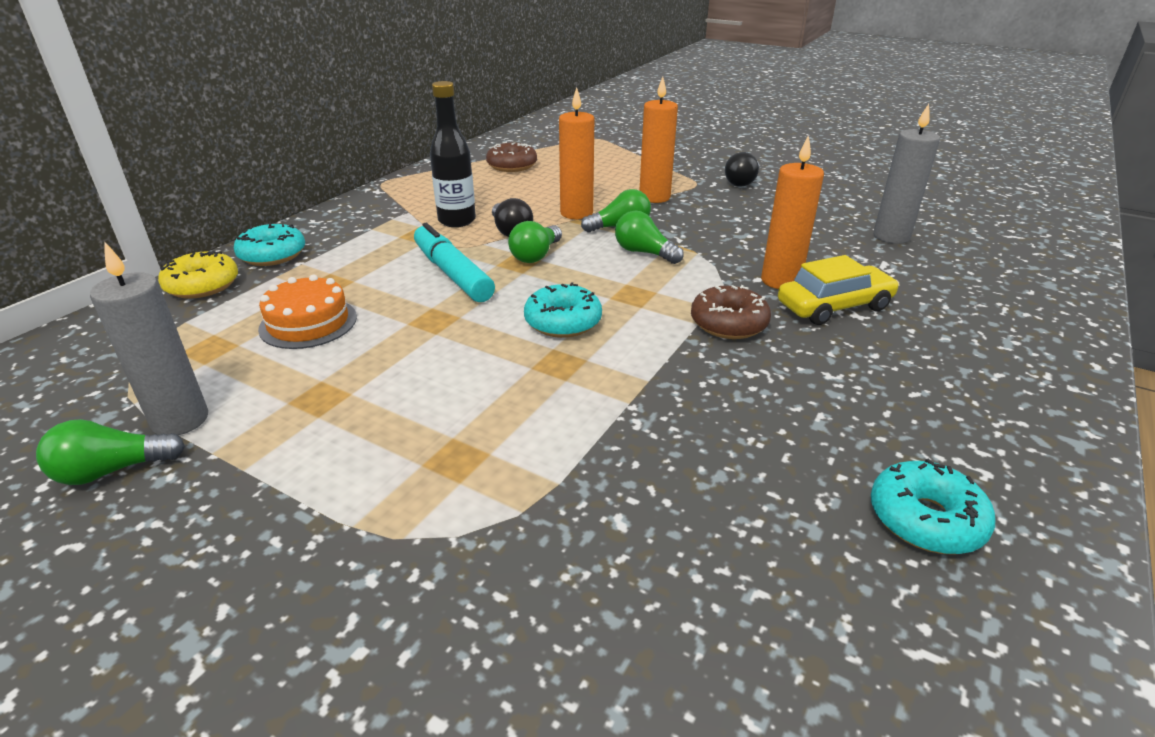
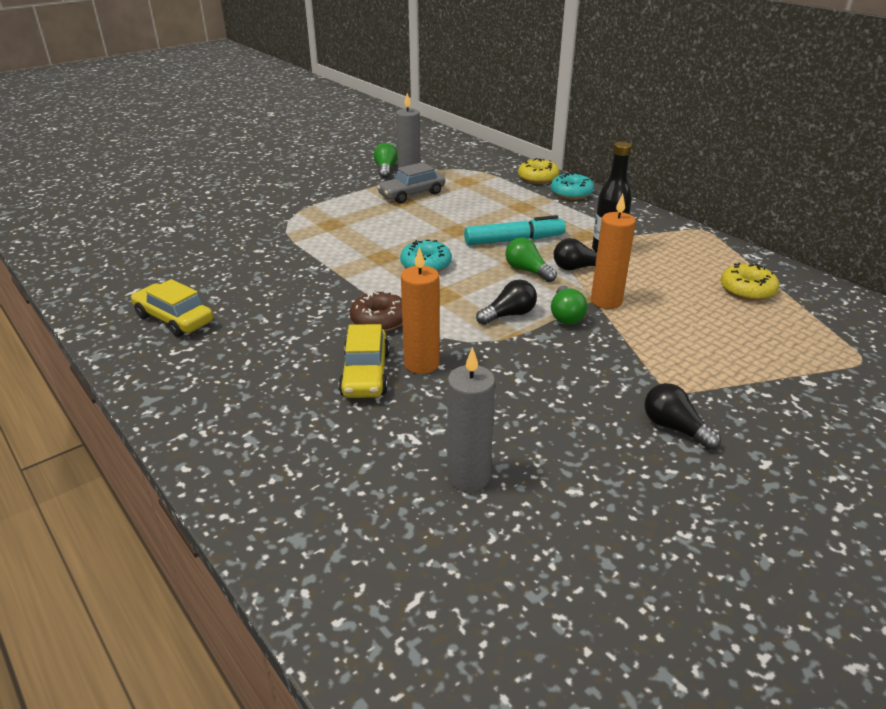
camera: 110 degrees right, 0 degrees up
orange cake [258,275,357,349] -> none
brown donut [486,142,537,172] -> yellow donut [721,263,779,301]
green light bulb [615,211,684,264] -> black light bulb [476,280,537,325]
orange candle [639,77,678,203] -> none
turquoise donut [871,459,995,555] -> yellow car [131,279,213,337]
none -> grey car [377,162,445,204]

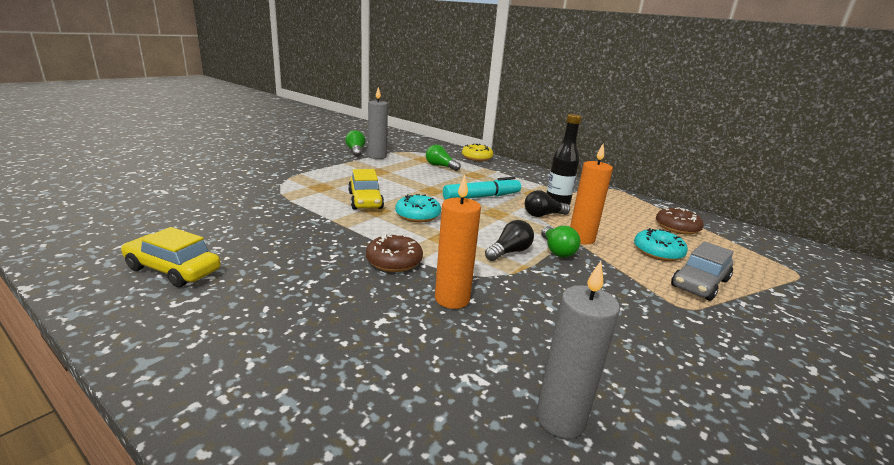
camera: 15 degrees left, 10 degrees down
yellow car [339,324,390,398] -> yellow car moved to [348,169,384,210]
grey car [377,162,445,204] -> grey car moved to [671,241,734,301]
green light bulb [505,238,557,282] -> green light bulb moved to [426,145,461,171]
turquoise donut [551,172,594,200] -> turquoise donut moved to [634,228,688,261]
black light bulb [645,383,721,450] -> none
yellow donut [721,263,779,301] -> brown donut [656,207,704,235]

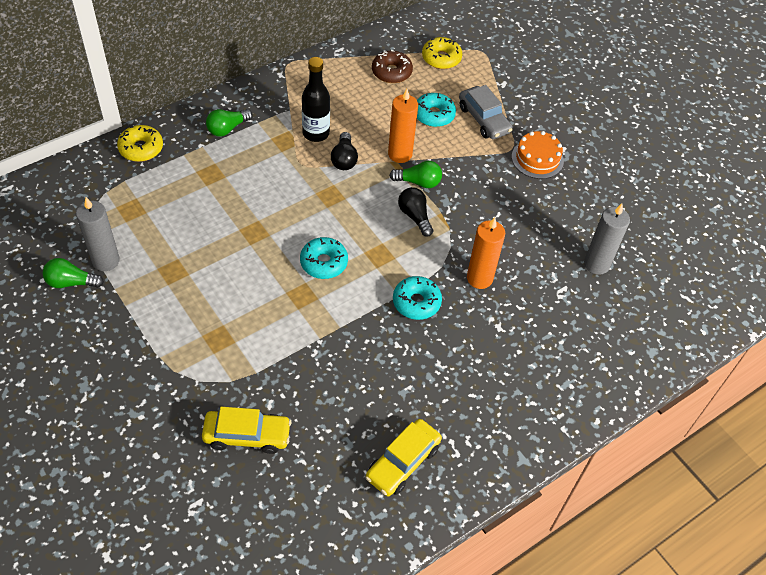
camera: 75 degrees left, 30 degrees up
yellow car [348,169,384,210] -> yellow car moved to [202,407,291,454]
brown donut [366,234,423,272] -> turquoise donut [393,276,442,320]
green light bulb [426,145,461,171] -> green light bulb moved to [206,109,253,137]
turquoise marker [443,177,521,200] -> none
none -> yellow donut [422,37,462,69]
none -> orange cake [512,131,564,179]

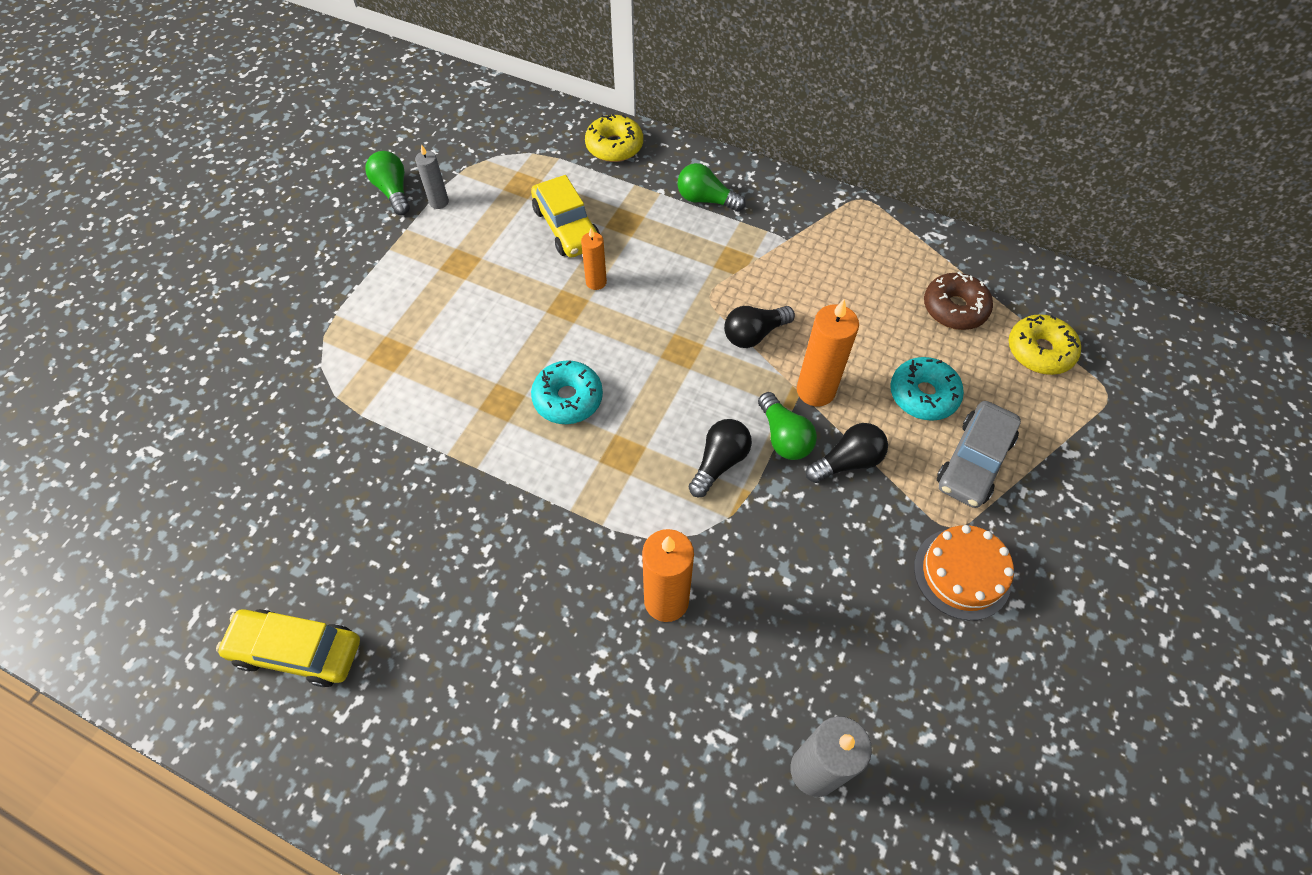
camera: 65 degrees right, 5 degrees up
grey candle [76,197,120,271] -> grey candle [415,144,449,209], size x0.58
yellow car [202,407,291,454] -> yellow car moved to [531,175,600,258]
black bottle [302,57,330,142] -> none
turquoise donut [393,276,442,320] -> none
none -> orange candle [581,228,607,290]
none -> black light bulb [806,423,888,483]

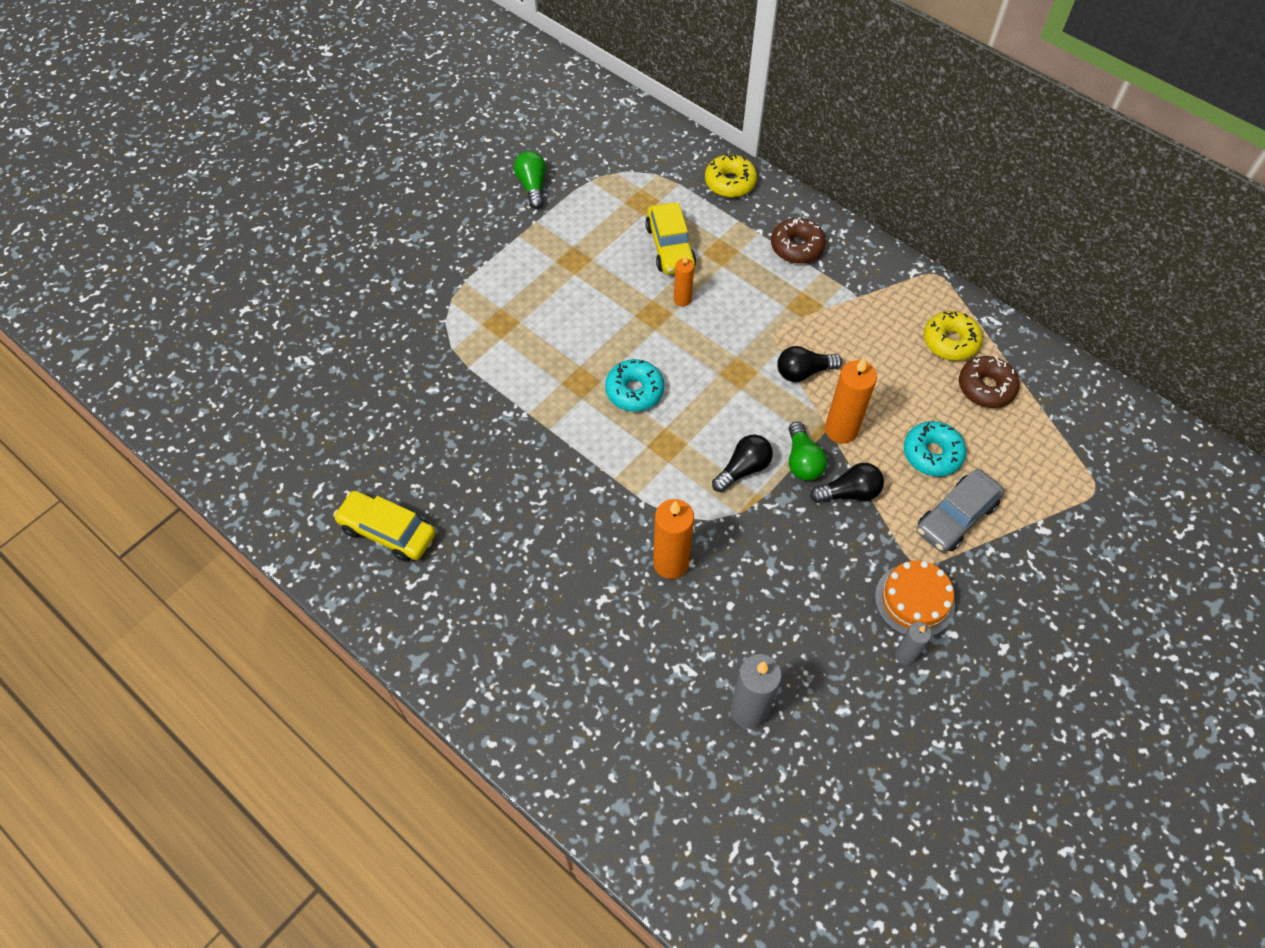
camera: 15 degrees right, 0 degrees up
grey candle [415,144,449,209] -> grey candle moved to [895,622,932,665]
green light bulb [678,163,746,212] -> brown donut [771,217,826,264]
yellow donut [1009,314,1081,375] -> yellow donut moved to [924,311,983,361]

